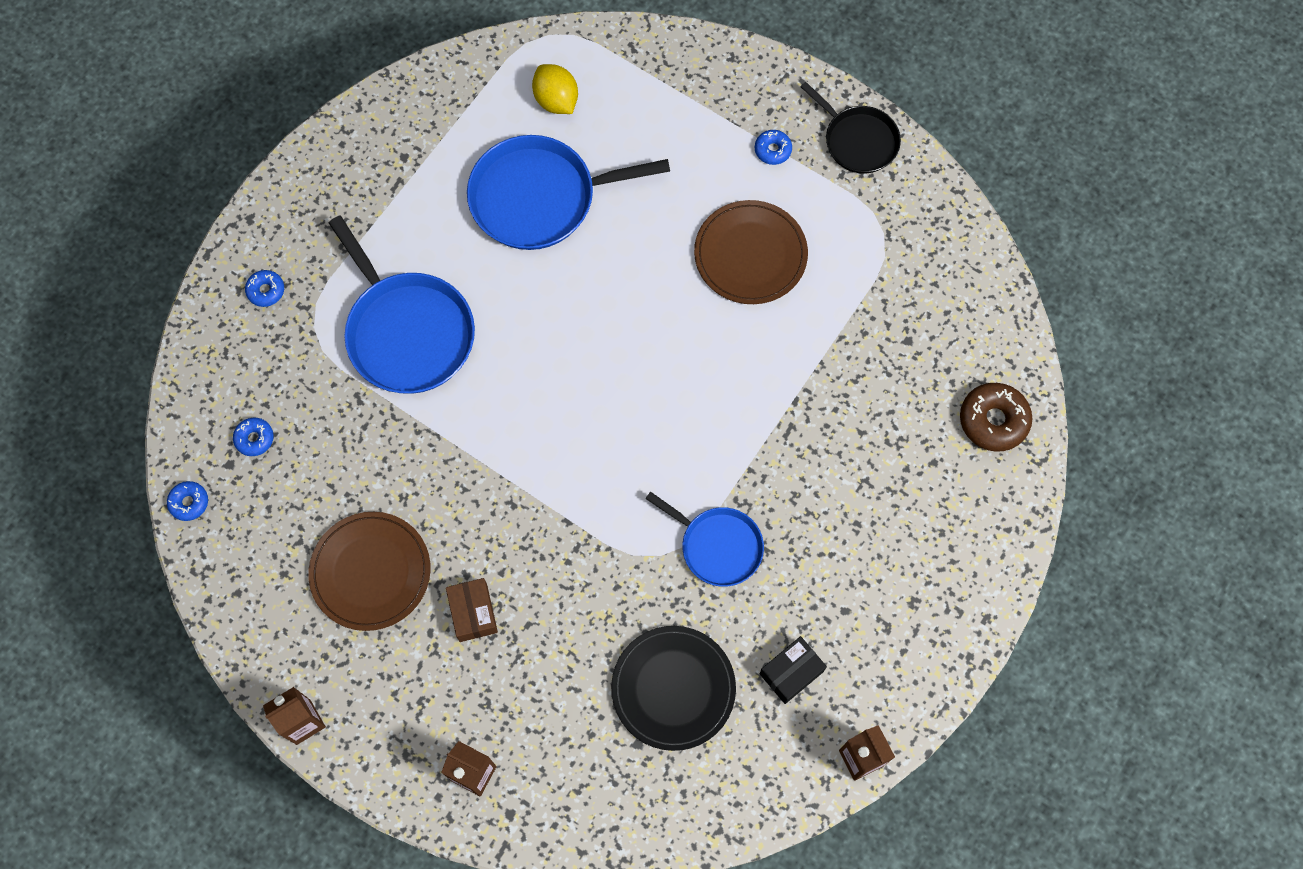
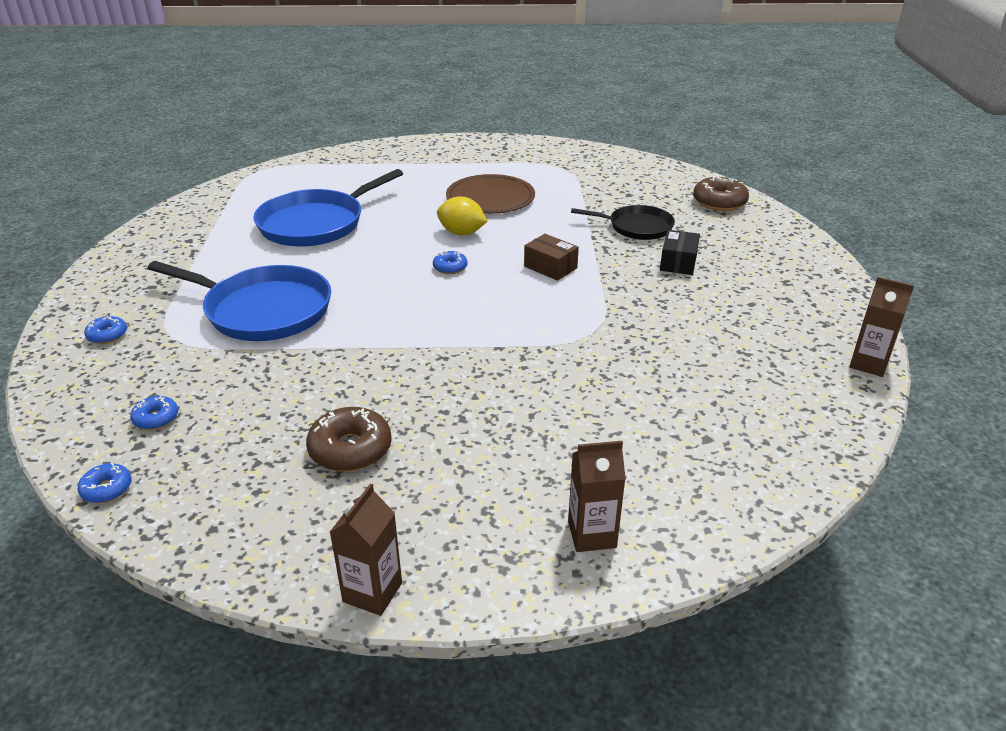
camera: 35 degrees left, 35 degrees down
brown plate [308,512,431,631] -> brown donut [306,407,392,472]
brown box [446,578,498,642] -> brown box moved to [524,234,579,281]
yellow lemon [532,64,578,114] -> yellow lemon moved to [437,197,487,235]
black plate [611,626,736,751] -> none
blue pan [646,492,764,587] -> none
blue donut [755,130,792,165] -> blue donut moved to [433,251,468,274]
black box [760,636,827,704] -> black box moved to [660,230,700,275]
black pan [800,82,901,174] -> black pan moved to [571,205,675,240]

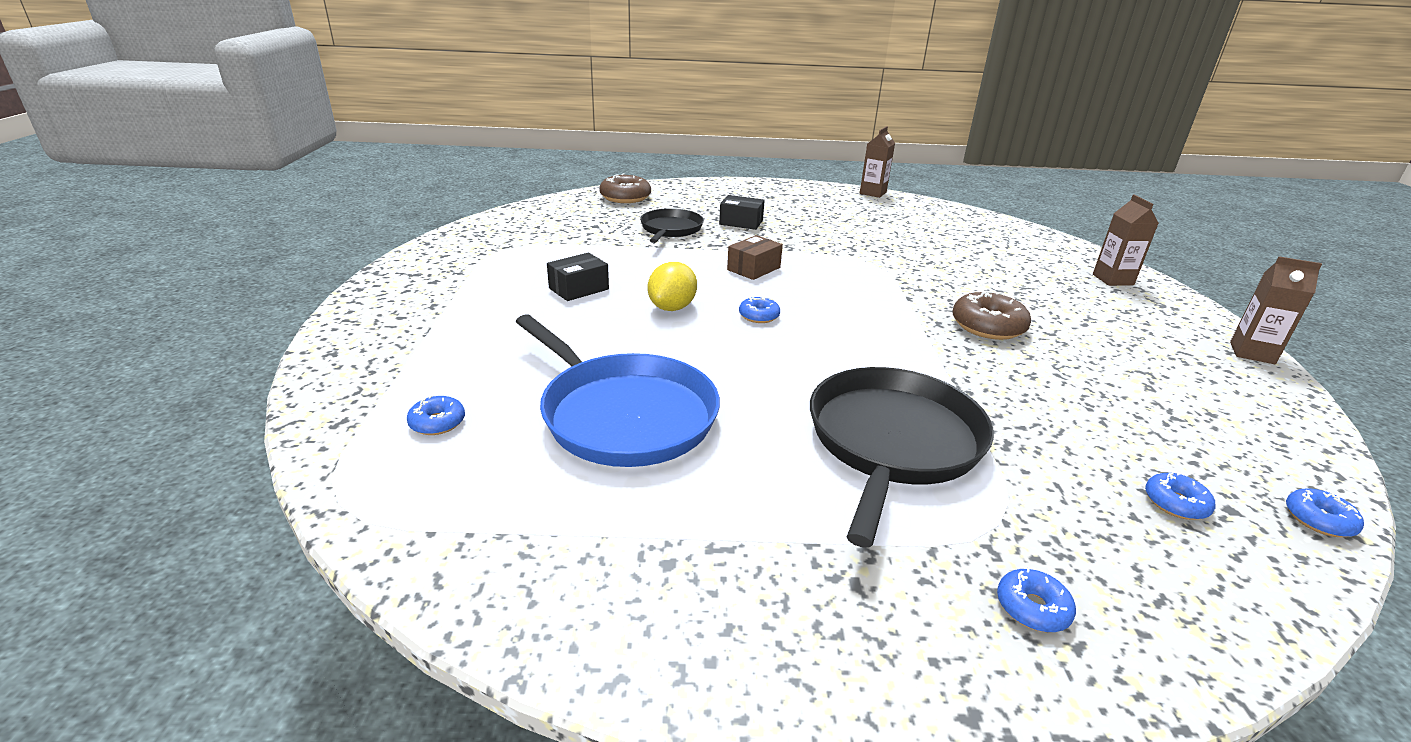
camera: 90 degrees left, 5 degrees down
blue pan [148,261,331,341] -> black pan [810,367,994,547]
brown donut [306,407,392,472] -> brown donut moved to [953,291,1031,340]
brown plate [446,174,535,214] -> black box [547,253,609,301]
none -> blue donut [407,395,465,435]

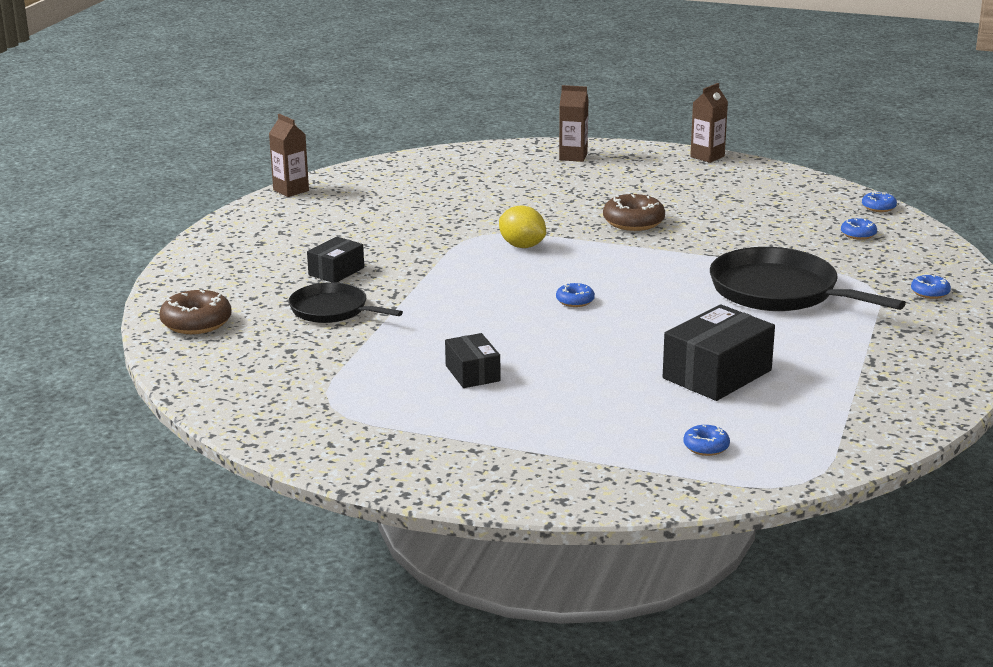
camera: 70 degrees left, 5 degrees down
blue pan [516,314,720,467] -> black box [663,304,775,401]
yellow lemon [648,262,697,311] -> yellow lemon moved to [499,205,546,248]
brown box [727,235,783,280] -> none

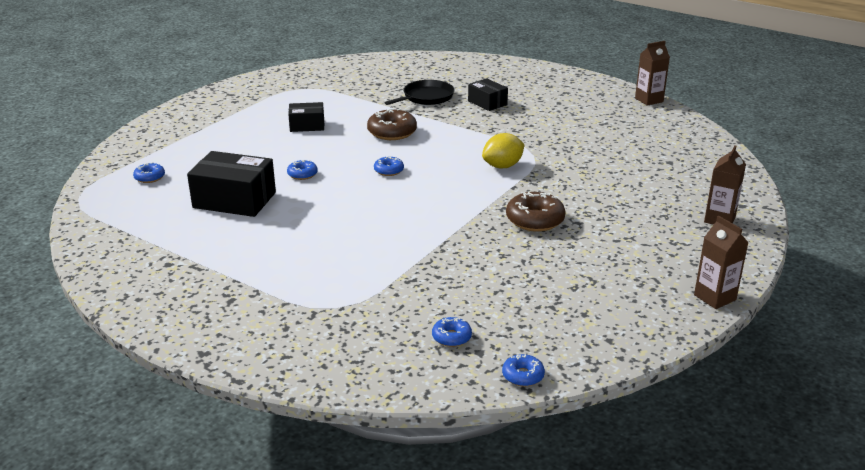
camera: 105 degrees right, 5 degrees up
brown donut [159,290,232,334] -> brown donut moved to [367,109,417,140]
black box [663,304,775,401] -> black box turned 45 degrees counterclockwise [187,151,276,217]
black pan [710,247,906,311] -> none
blue donut [911,275,951,299] -> blue donut moved to [287,160,318,180]

